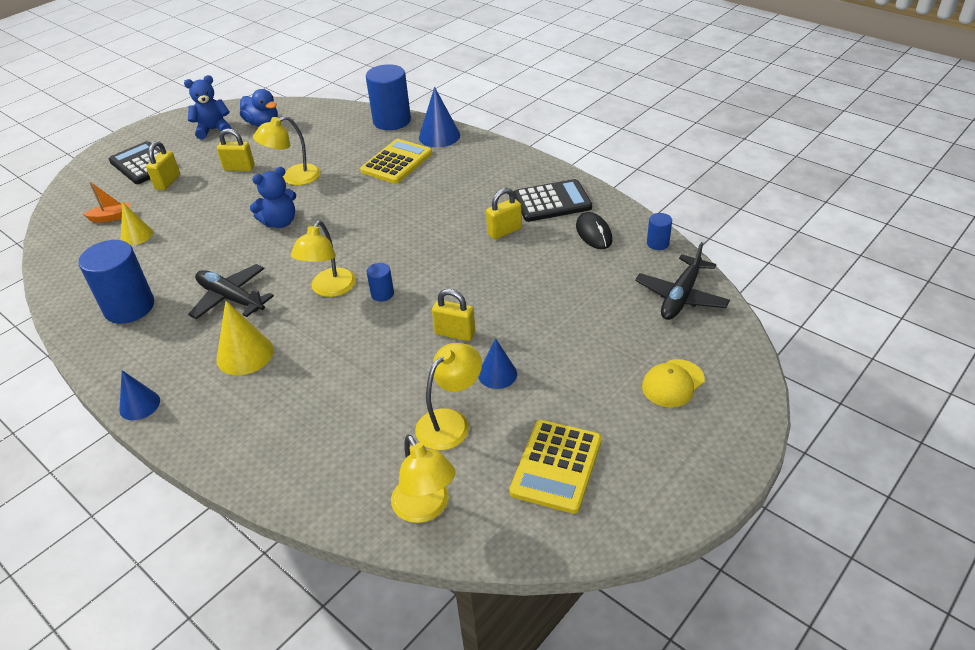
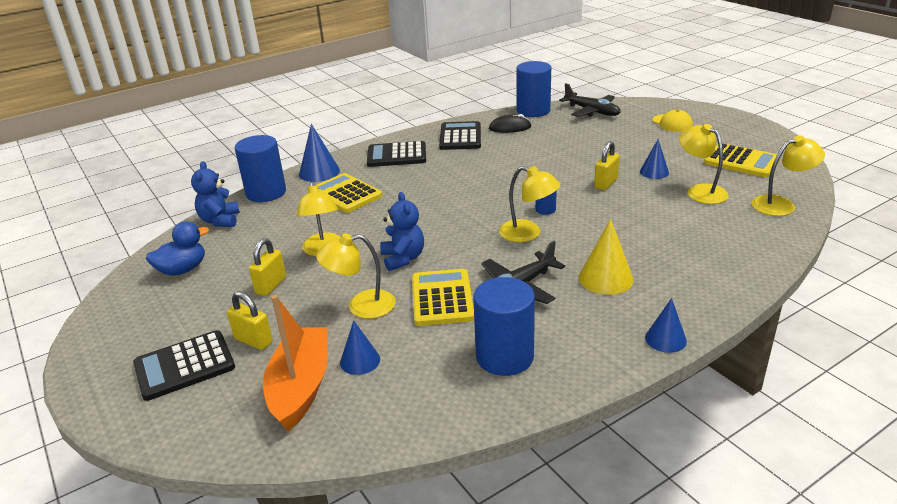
camera: 75 degrees left, 10 degrees down
orange boat [83,182,131,222] -> orange boat [263,295,328,431], size x2.11
yellow cone [121,202,153,245] -> blue cone [340,320,380,375]
blue teddy bear [184,75,231,140] -> blue teddy bear moved to [191,161,240,227]
yellow padlock [486,188,522,239] -> none
blue cylinder [647,213,672,250] -> blue cylinder [516,61,551,117], size x2.14
none -> yellow lamp [316,233,396,319]
none -> black calculator [367,141,426,167]
none -> yellow calculator [412,269,474,326]

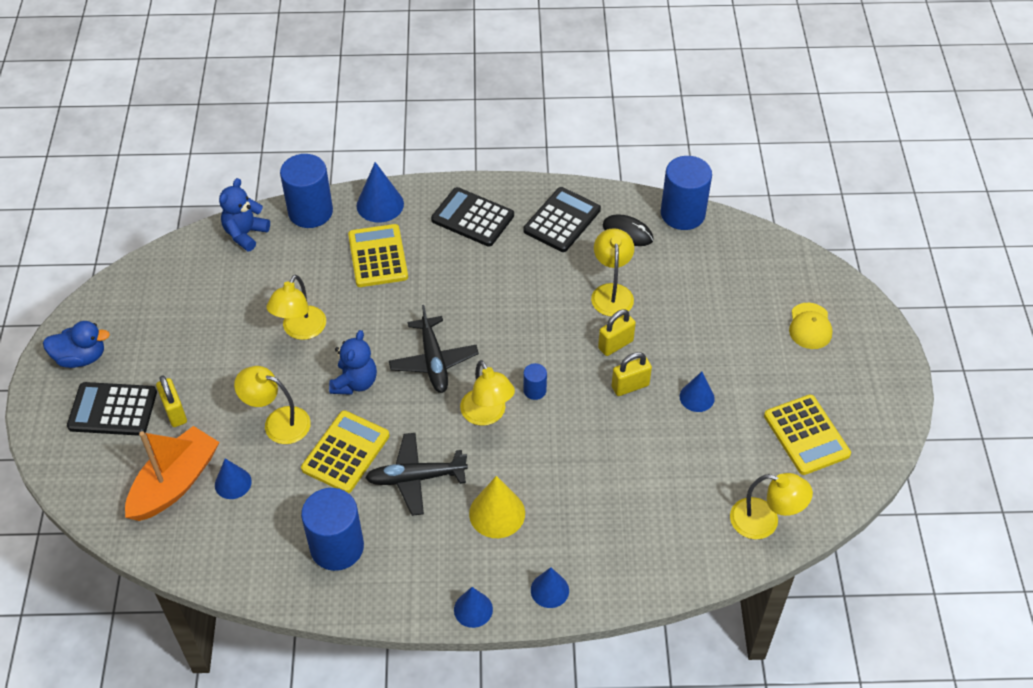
camera: 30 degrees right, 20 degrees up
blue duck [146,221,209,276] -> blue duck moved to [43,321,110,368]
yellow padlock [249,238,286,296] -> yellow padlock moved to [598,309,636,356]
black plane [559,83,621,117] -> black plane moved to [389,305,479,393]
yellow lamp [679,124,729,204] -> yellow lamp moved to [591,228,634,316]
none -> blue cone [531,567,569,608]

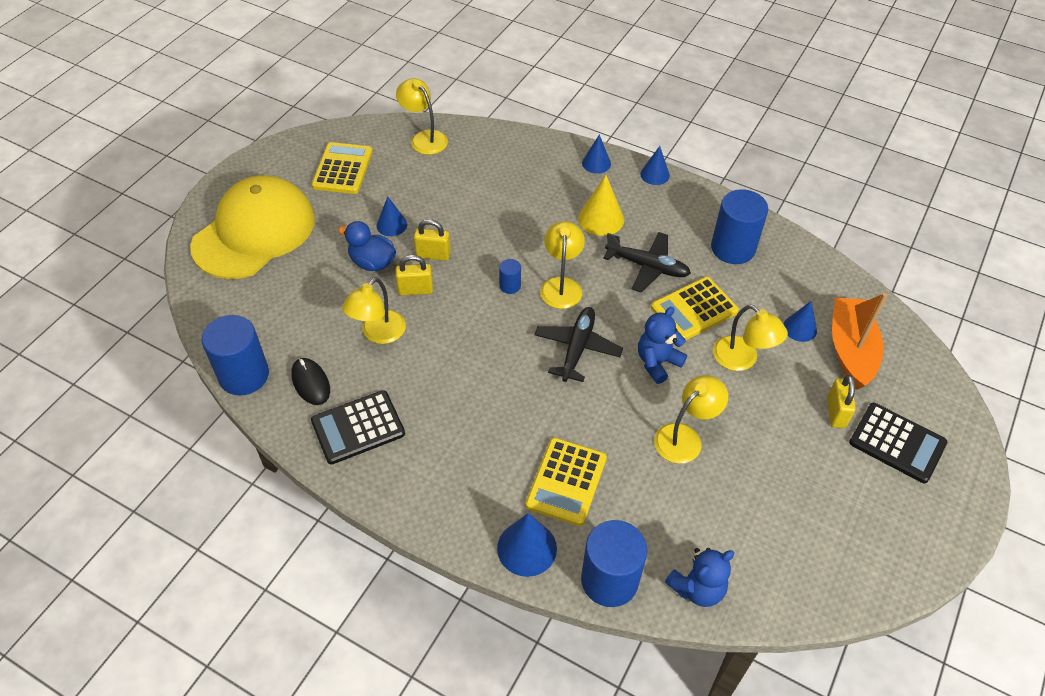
camera: 150 degrees left, 0 degrees up
blue duck [43,321,110,368] -> blue duck moved to [339,221,396,271]
orange boat [125,426,219,521] -> orange boat turned 120 degrees clockwise [832,293,887,390]
black calculator [431,187,514,247] -> none
yellow cap [789,303,833,349] -> yellow cap [190,175,315,279], size x2.48

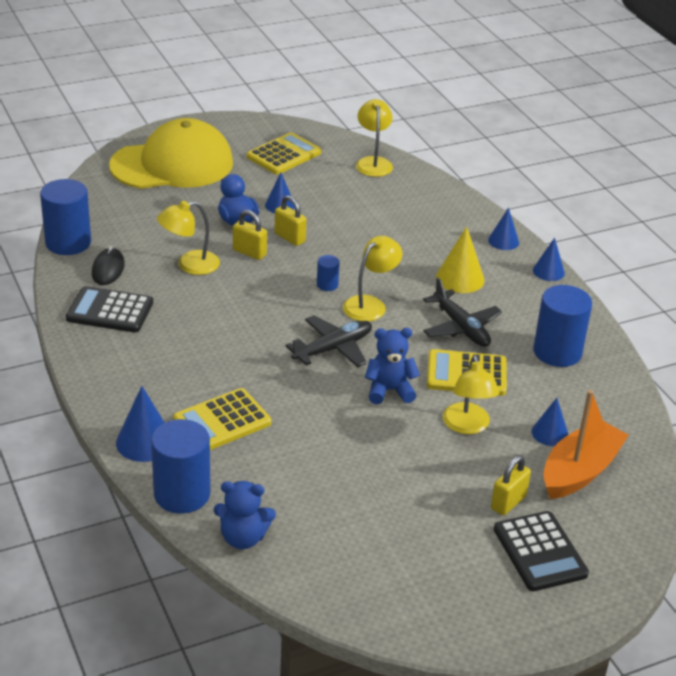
camera: 35 degrees right, 15 degrees down
yellow lamp [654,375,728,464] -> none

